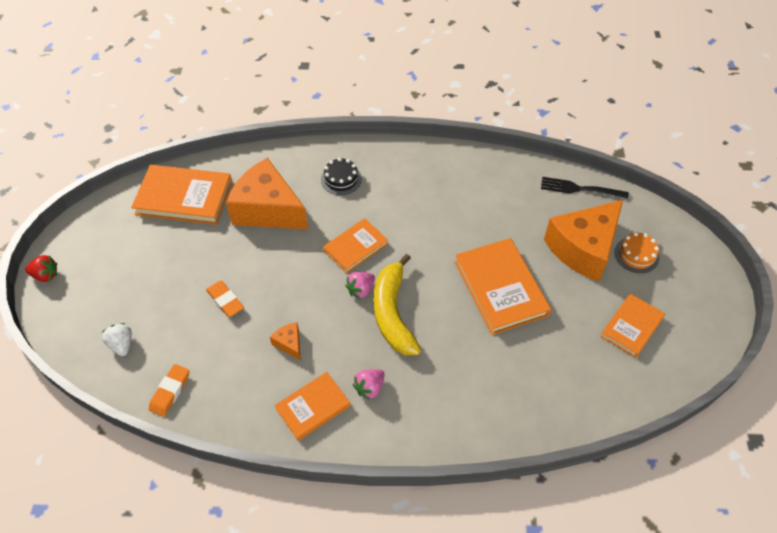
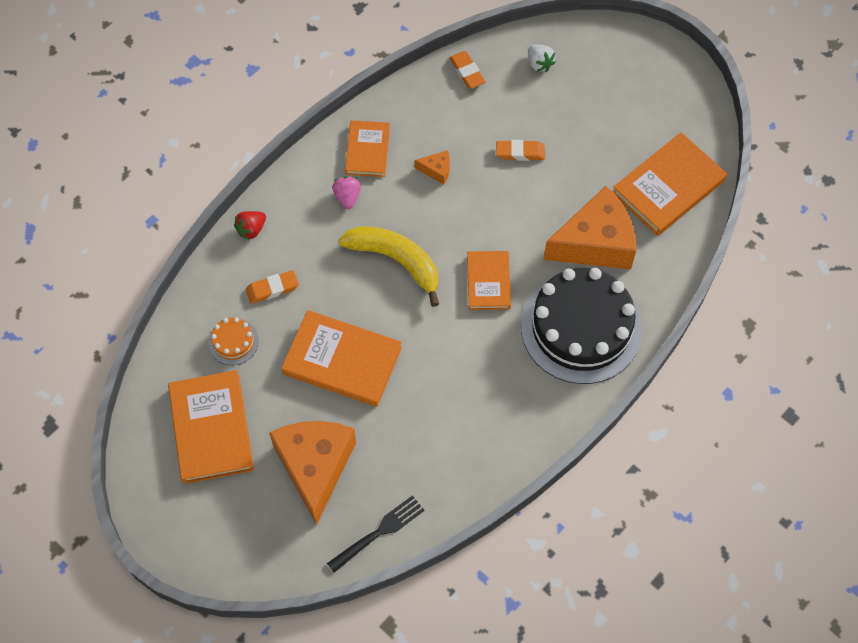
camera: 130 degrees right, 10 degrees up
red strawberry [25,255,57,282] -> red strawberry moved to [234,211,266,240]
white strawberry [102,323,132,356] -> white strawberry turned 45 degrees clockwise [529,45,556,72]
black cake [321,158,362,195] -> black cake [521,268,642,384], size x2.43
pink strawberry [345,272,375,299] -> none
orange book [600,293,665,358] -> orange book [168,370,254,484], size x1.62
orange cake [615,232,659,273] -> orange cake moved to [208,317,259,365]
none -> orange eraser [246,270,299,304]

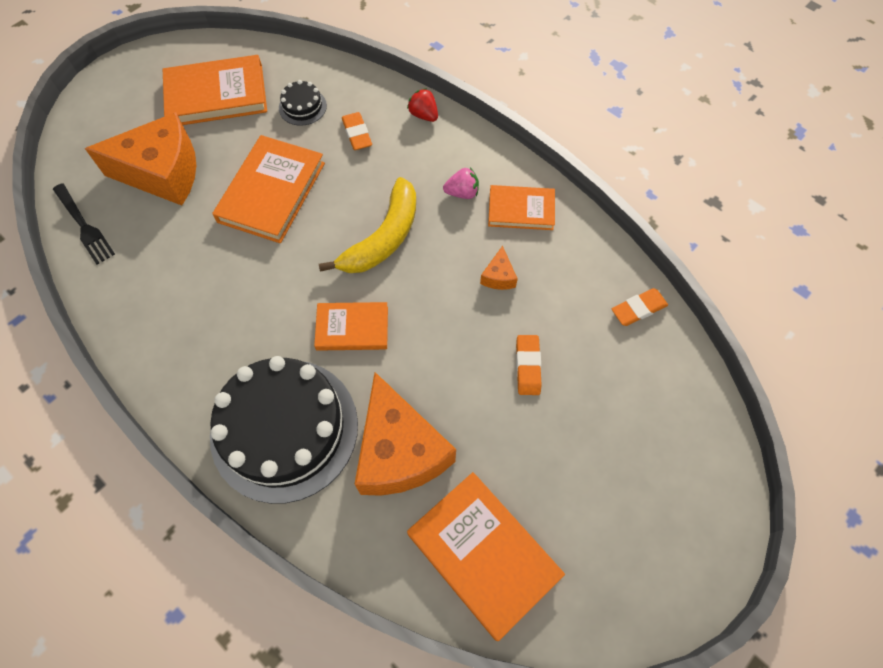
camera: 90 degrees right, 0 degrees up
orange cake [208,317,259,365] -> black cake [279,80,327,126]
white strawberry [529,45,556,72] -> none

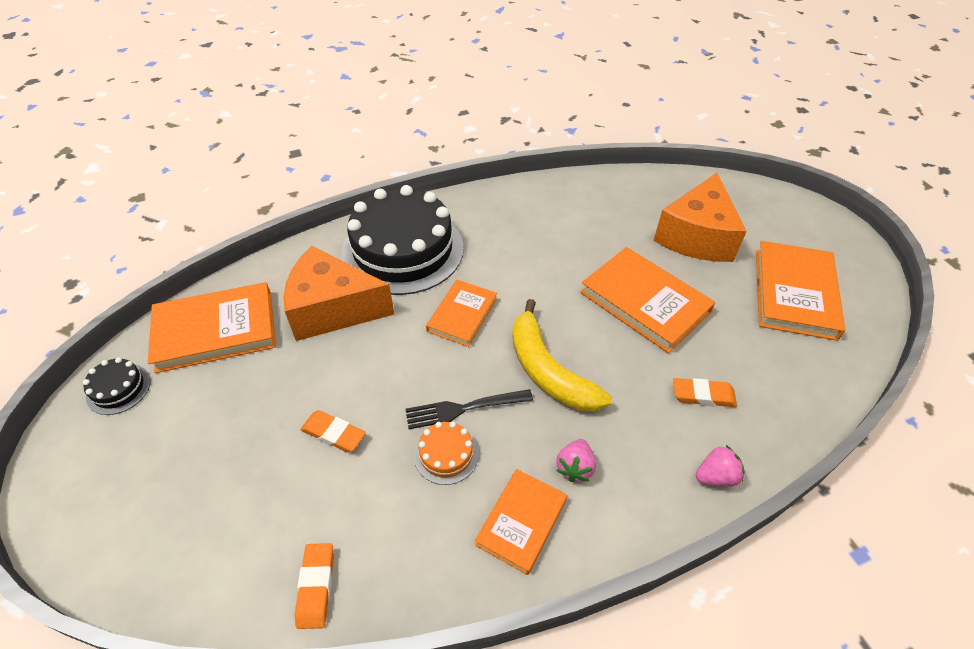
camera: 115 degrees right, 15 degrees down
black fork [53,183,115,265] -> black fork moved to [405,389,533,429]
black cake [279,80,327,126] -> black cake moved to [83,357,151,415]
red strawberry [407,88,438,122] -> pink strawberry [696,445,745,487]
orange cheese [480,246,518,290] -> orange cake [414,422,479,485]

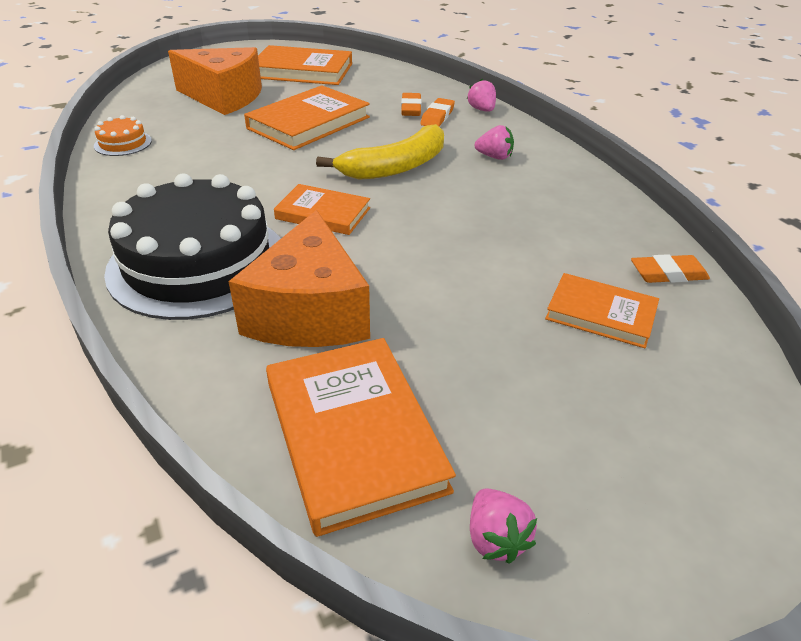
camera: 95 degrees left, 10 degrees down
black cake [83,357,151,415] -> pink strawberry [470,488,537,564]
orange eraser [300,410,366,452] -> orange eraser moved to [421,98,455,126]
black fork [405,389,533,429] -> none
orange cake [414,422,479,485] -> orange cake moved to [94,115,152,156]
orange book [475,469,567,575] -> orange book moved to [545,273,659,348]

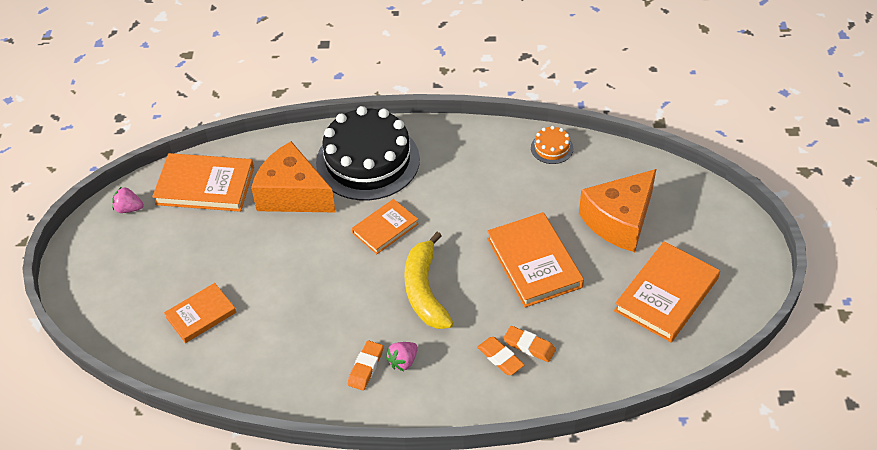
camera: 120 degrees right, 10 degrees up
pink strawberry [467,79,496,112] -> none
orange eraser [631,254,710,283] -> orange eraser moved to [348,340,383,391]

